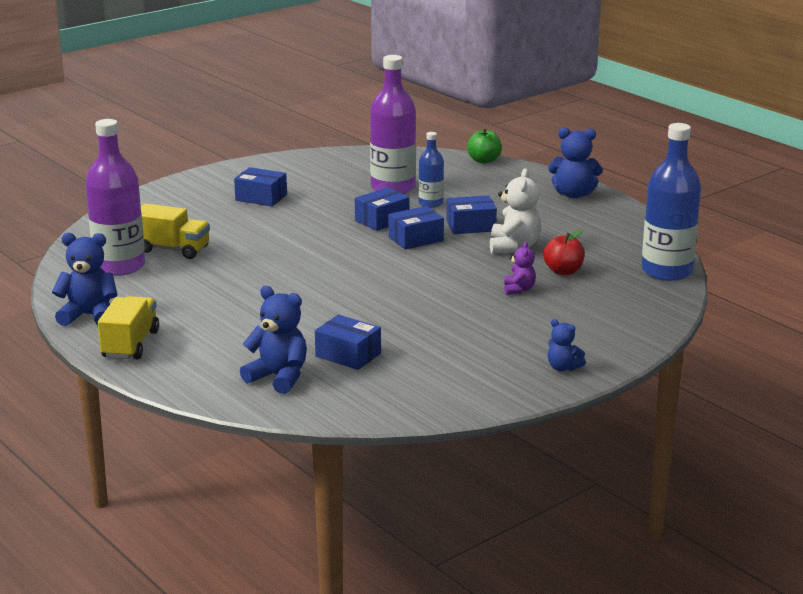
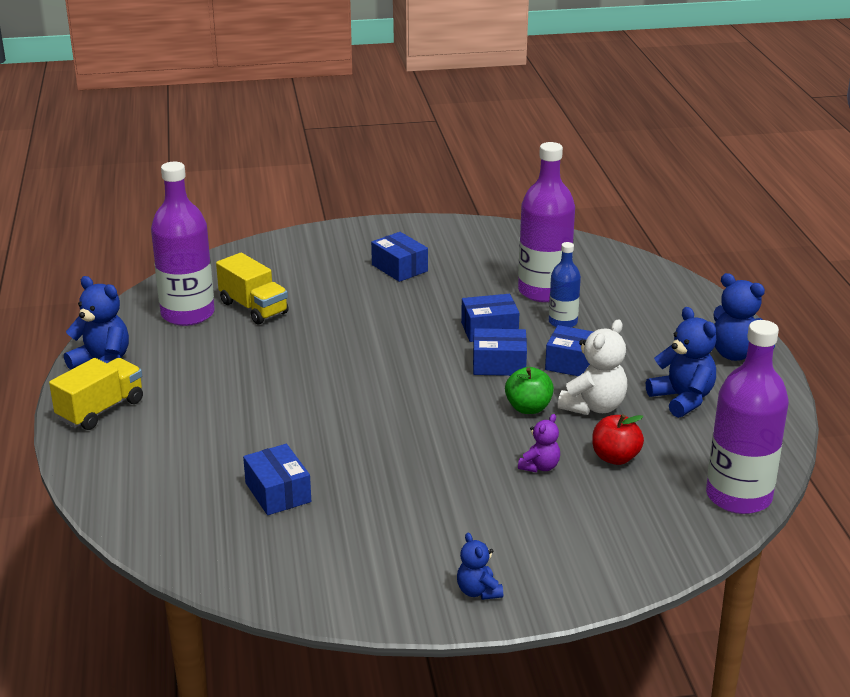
camera: 30 degrees right, 5 degrees up
blue teddy bear [240,286,307,394] -> blue teddy bear moved to [646,307,716,418]
green apple [467,128,502,164] -> green apple moved to [505,367,554,414]
blue bottle [642,123,701,281] -> purple bottle [706,320,789,514]

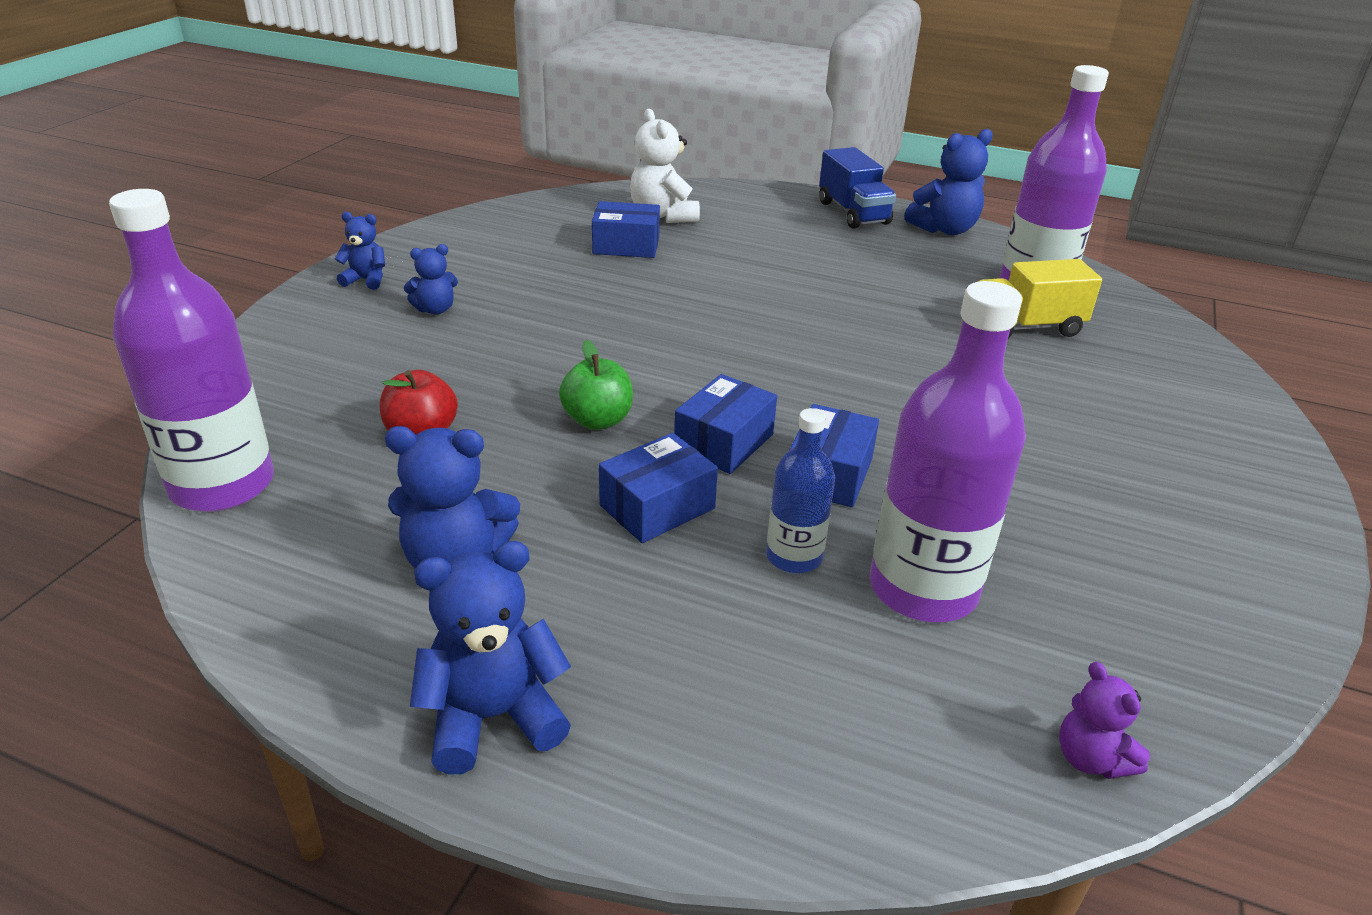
camera: 120 degrees right, 5 degrees up
yellow truck [49,358,143,430] -> blue truck [819,147,896,229]
blue box [371,232,428,282] -> none
purple teddy bear [518,414,560,473] -> purple teddy bear moved to [1059,662,1150,779]
white teddy bear [558,319,628,415] -> white teddy bear moved to [630,109,700,223]
none -> blue teddy bear [404,244,458,314]

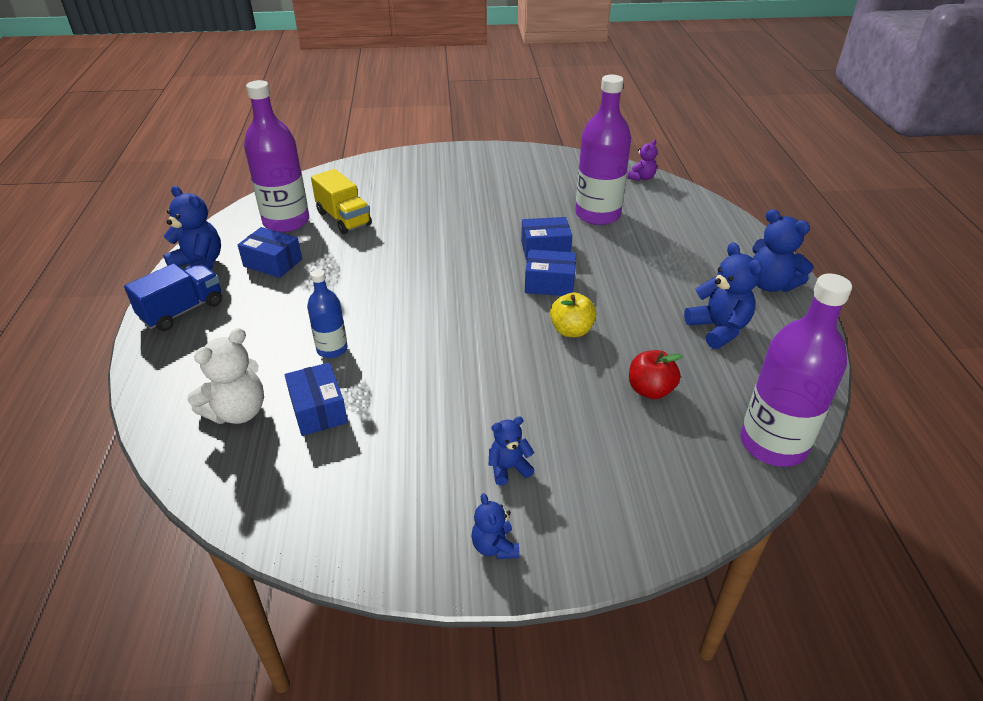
camera: 115 degrees left, 5 degrees up
blue teddy bear [404,244,458,314] -> blue teddy bear turned 60 degrees counterclockwise [488,416,535,486]
green apple [559,340,633,430] -> yellow apple [550,292,596,337]
blue box [599,433,718,543] -> blue box moved to [238,227,302,278]
blue bottle [766,408,835,573] -> blue bottle moved to [307,269,348,358]

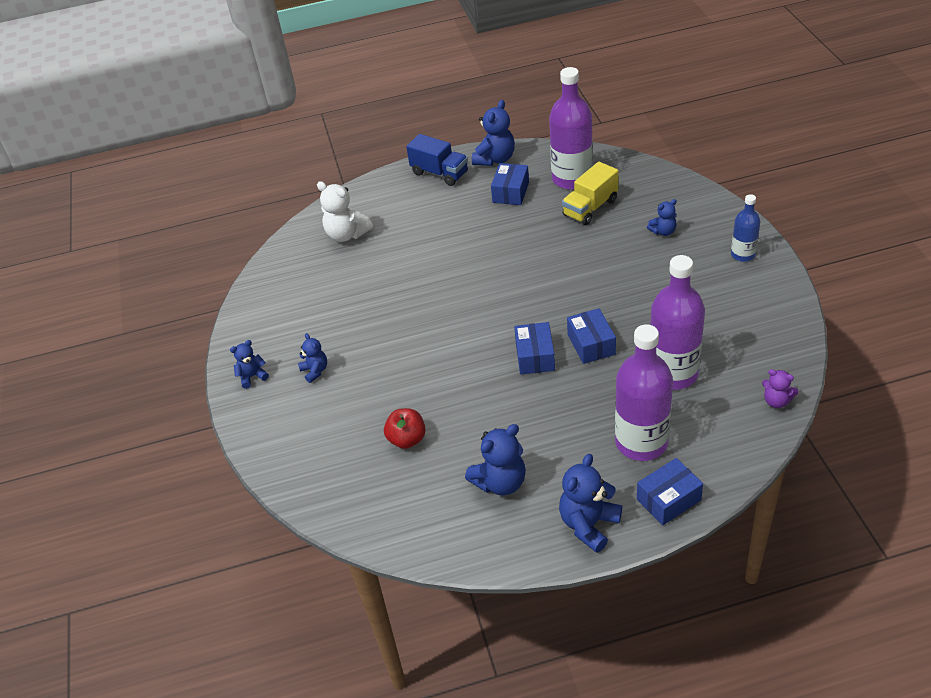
camera: 85 degrees right, 5 degrees up
blue box [285,362,348,436] -> blue box moved to [637,458,703,525]
blue bottle [307,269,348,358] -> blue bottle moved to [731,194,760,262]
yellow apple [550,292,596,337] -> none
purple bottle [740,273,852,467] -> purple bottle moved to [615,324,673,461]
none -> blue teddy bear [647,199,677,236]

